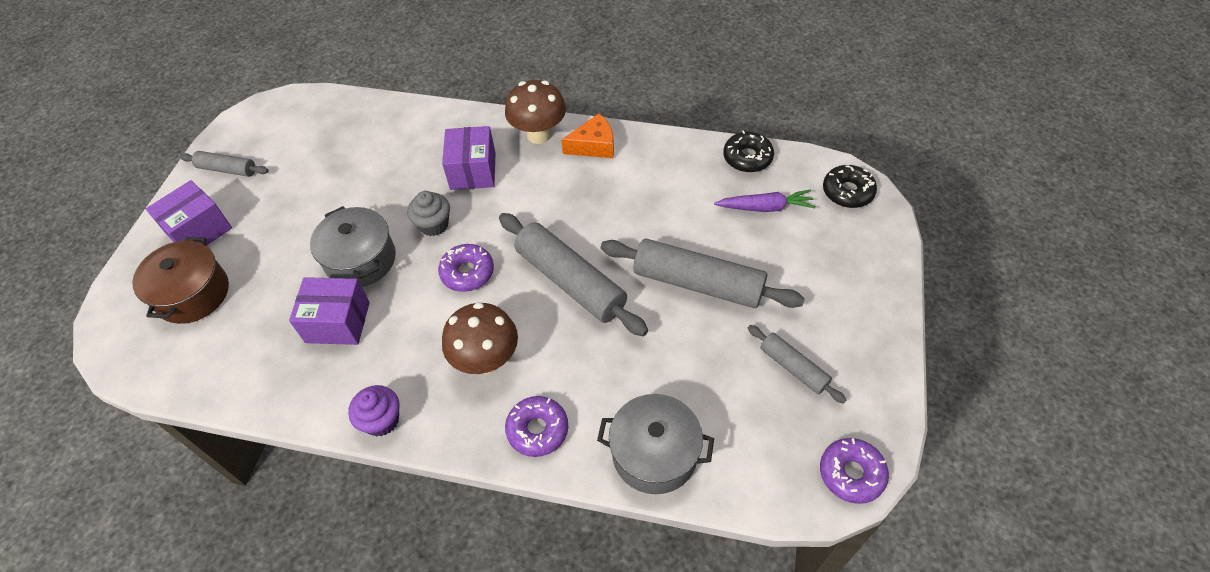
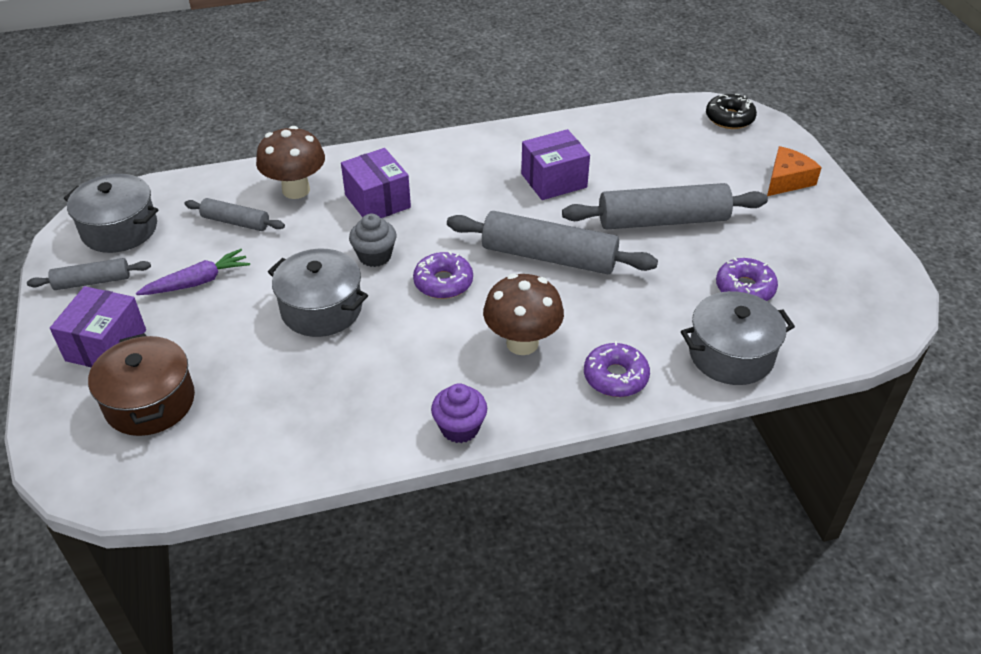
camera: 30 degrees left, 10 degrees down
purple box [289,277,370,345] -> purple box moved to [521,129,590,200]
brown mushroom [505,80,566,144] -> brown mushroom moved to [256,126,325,199]
orange cheese [561,113,614,158] -> orange cheese moved to [767,146,822,196]
purple carrot [714,190,816,212] -> purple carrot moved to [136,249,250,295]
black donut [723,130,774,172] -> none
grey rolling pin [748,325,846,404] -> grey rolling pin moved to [184,198,285,231]
purple donut [820,438,889,504] -> purple donut moved to [716,257,778,301]
none -> grey pot [64,174,158,253]

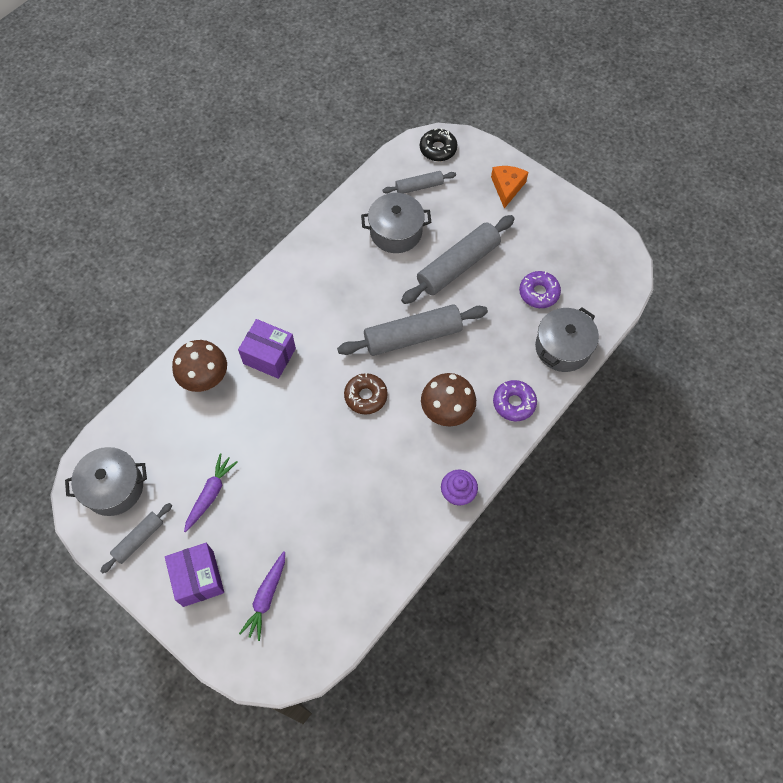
camera: 35 degrees left, 20 degrees up
brown pot [88,333,195,436] -> purple carrot [239,551,285,641]
grey rolling pin [184,198,285,231] -> grey rolling pin moved to [383,171,456,194]
grey pot [268,249,368,337] -> grey pot moved to [361,193,431,253]
grey cupcake [349,214,396,267] -> none
purple donut [413,251,473,299] -> brown donut [344,373,388,415]
purple box [521,129,590,200] -> none

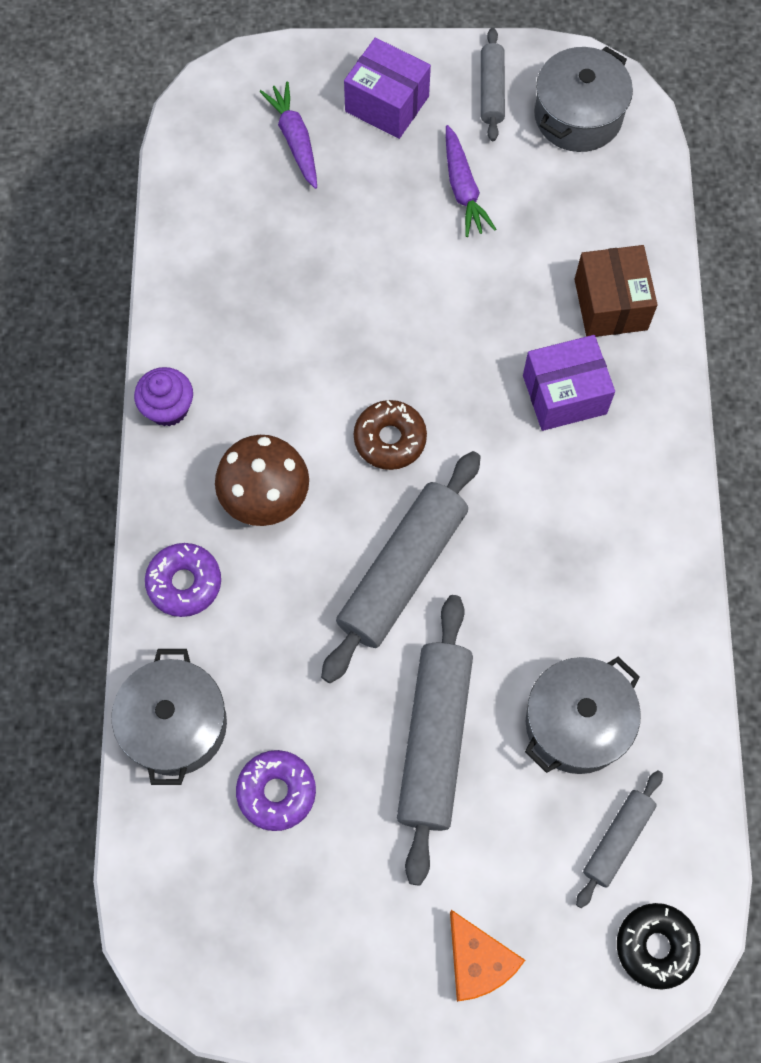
camera: 140 degrees right, 5 degrees up
brown mushroom [172,340,227,392] -> brown box [574,245,658,337]

